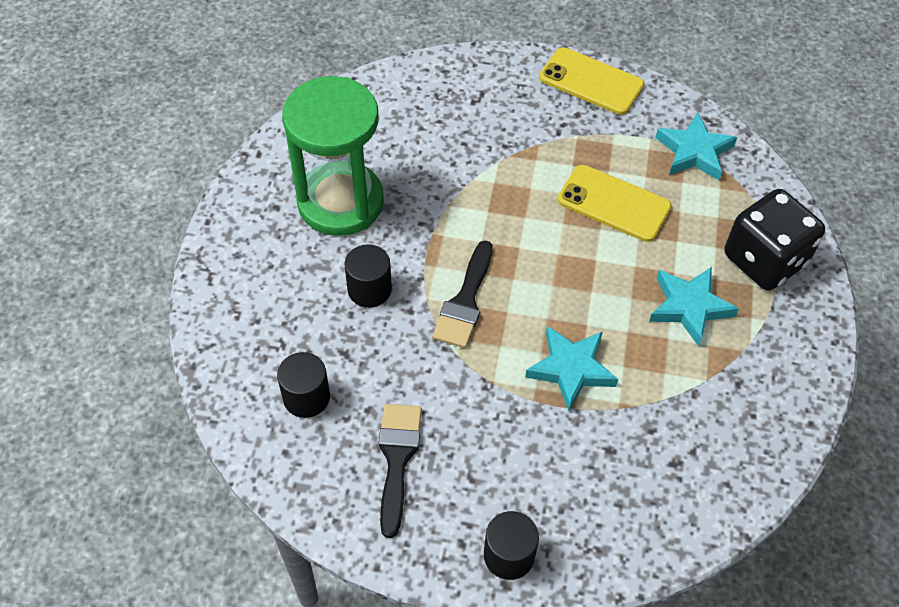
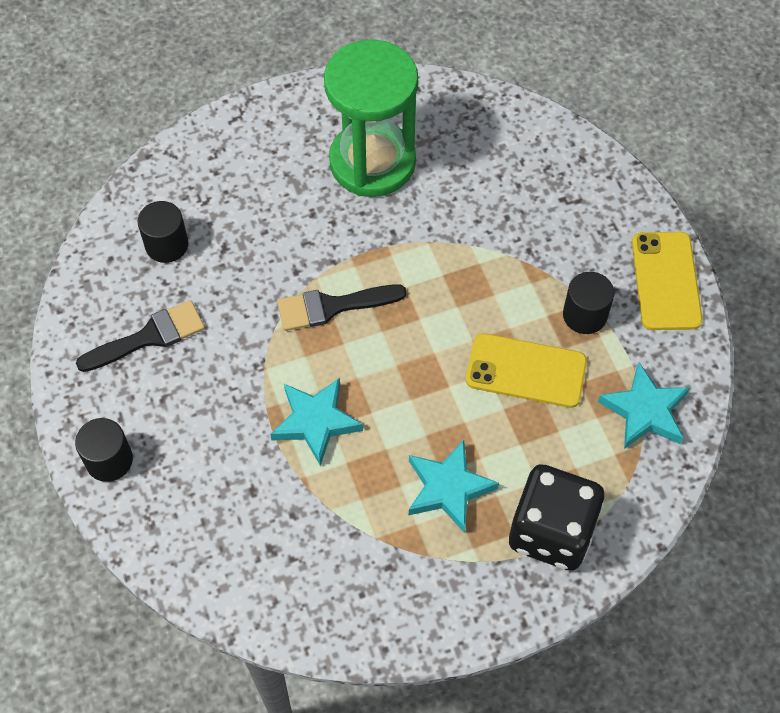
camera: 60 degrees right, 5 degrees up
black cylinder [344,244,392,308] -> black cylinder moved to [563,272,614,334]
yellow phone [558,165,672,242] -> yellow phone turned 75 degrees counterclockwise [466,333,587,408]

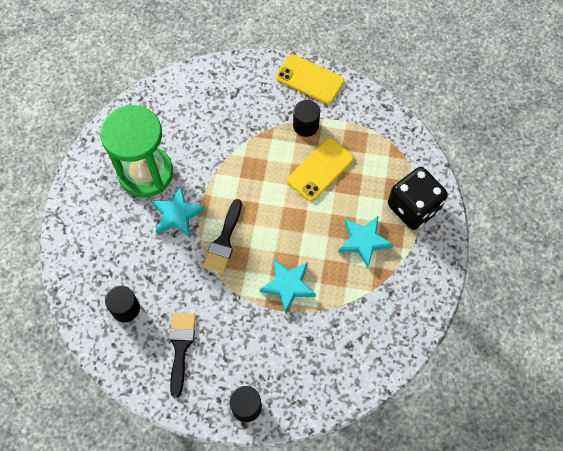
camera: 60 degrees left, 5 degrees up
turquoise star [598,362,690,449] -> turquoise star moved to [151,186,205,237]

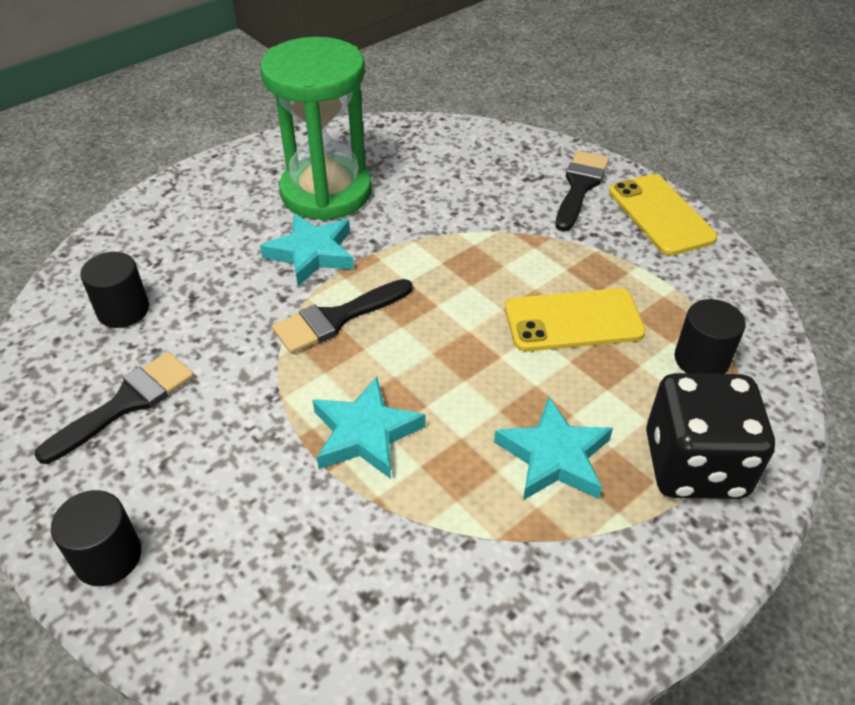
camera: 40 degrees right, 20 degrees down
black cylinder [293,100,320,137] -> black cylinder moved to [675,299,746,374]
none -> black brush [555,151,609,231]

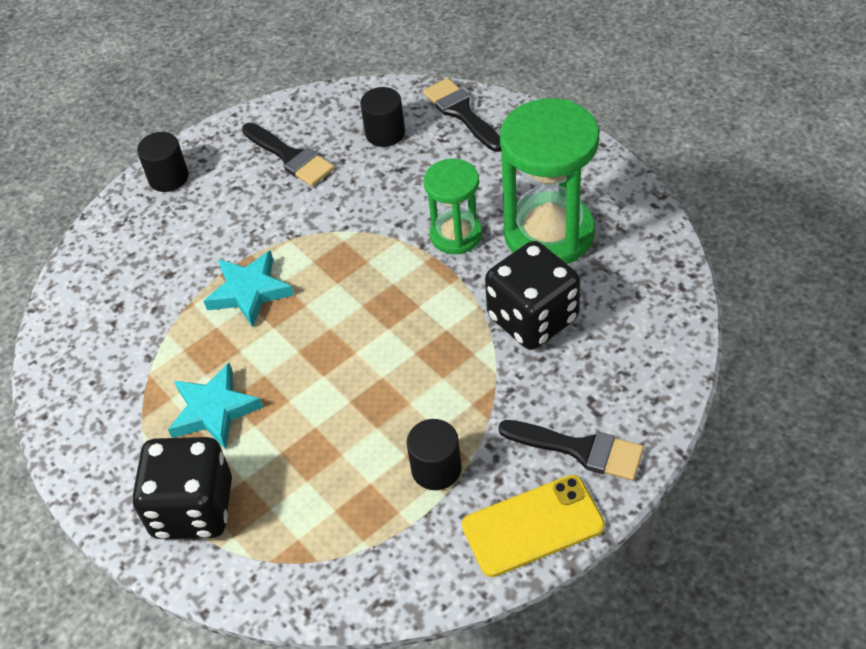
camera: 95 degrees right, 5 degrees up
turquoise star [260,213,354,286] -> green hourglass [424,159,482,254]
black brush [272,279,412,354] -> black brush moved to [423,78,501,152]
yellow phone [505,288,646,352] -> none
black cylinder [675,299,746,374] -> black cylinder moved to [407,419,462,490]
none -> black dice [485,241,580,350]

